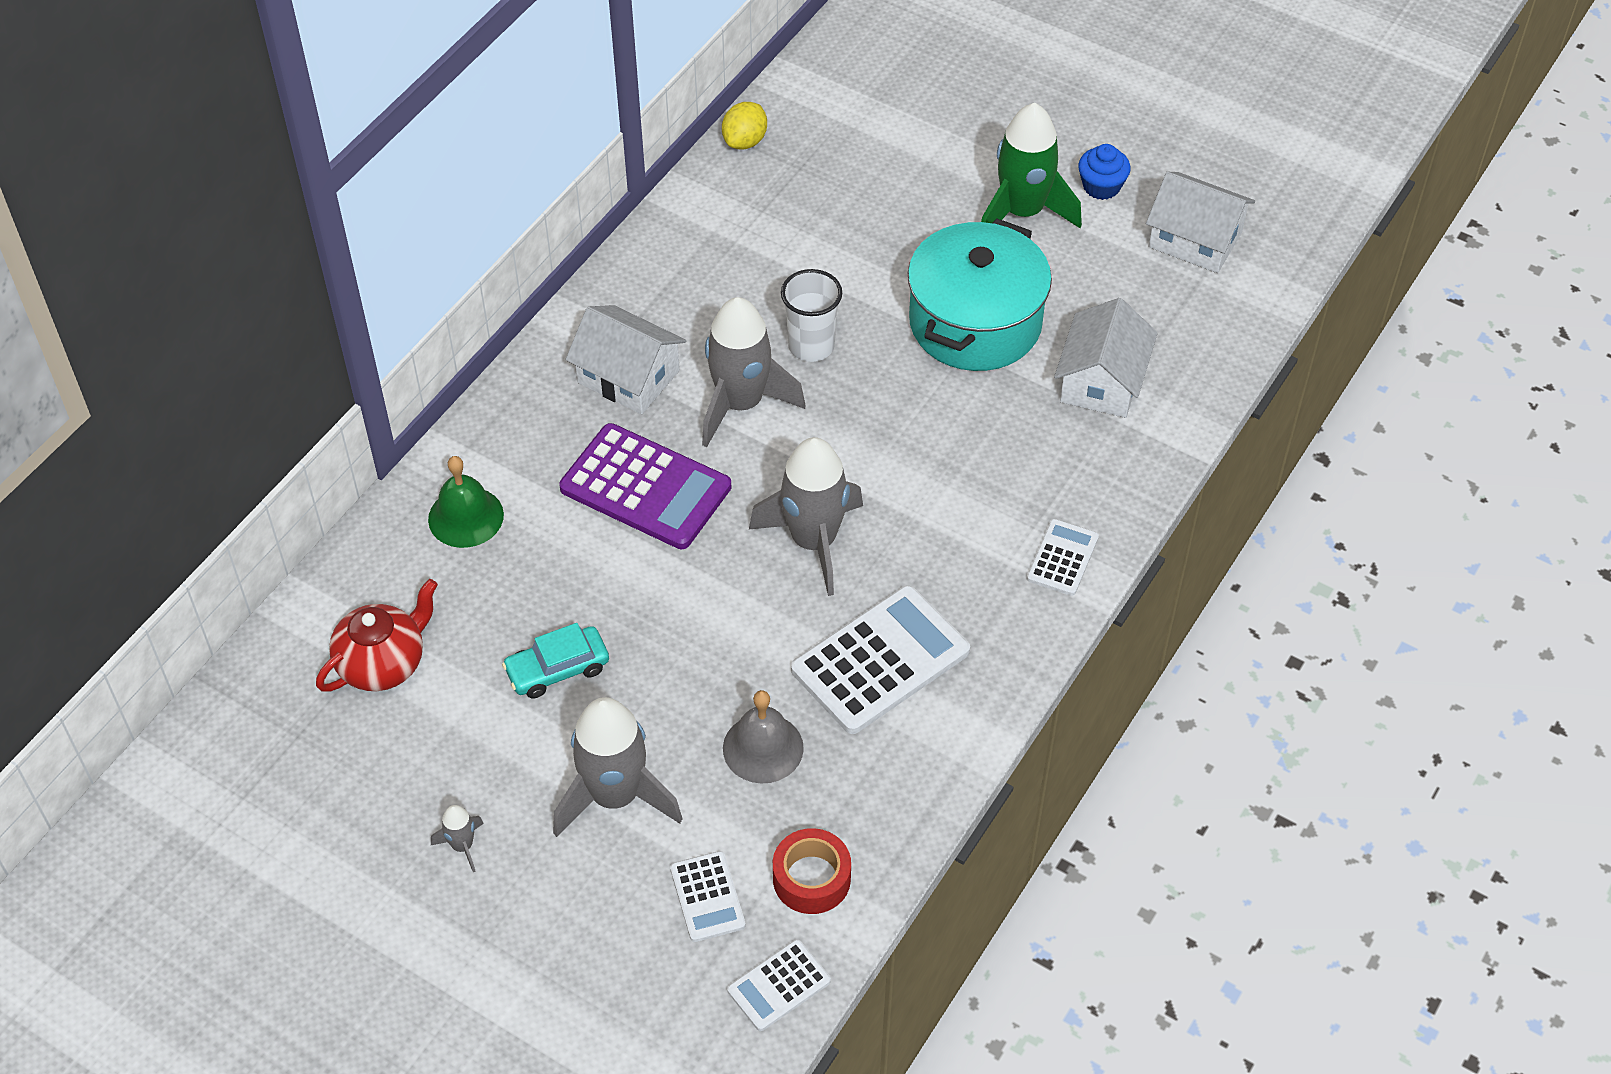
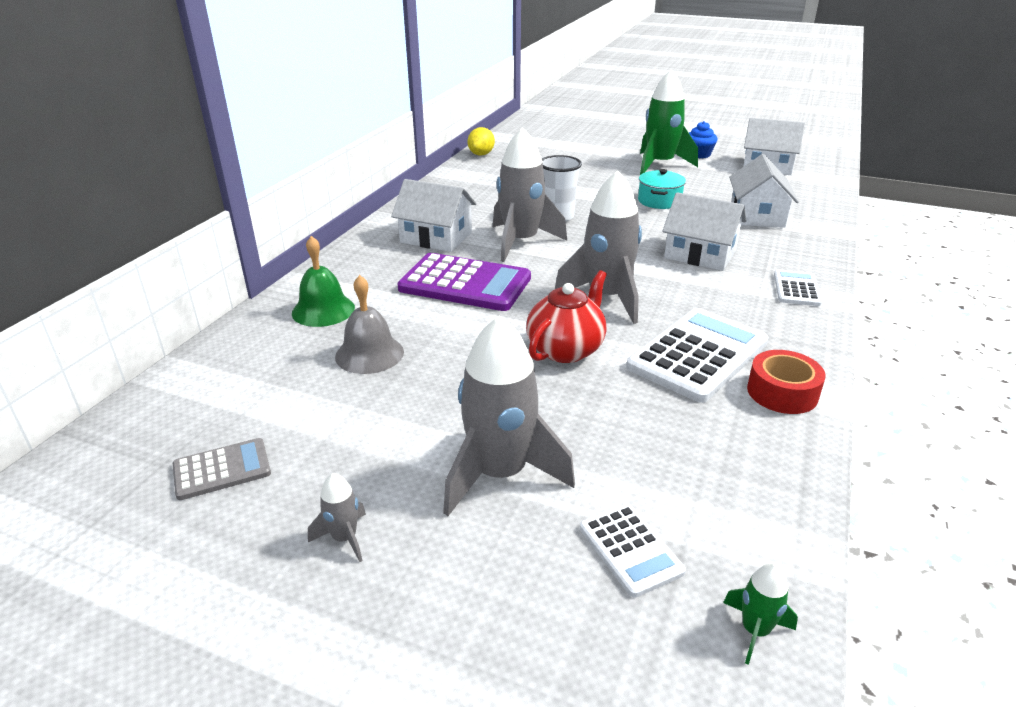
camera: 10 degrees left, 20 degrees down
red teapot [316,579,438,692] -> red teapot moved to [526,270,607,363]
turquoise car [502,623,609,699] -> none
grey bell [723,690,804,784] -> grey bell moved to [335,275,404,374]
white calculator [727,939,831,1031] -> green rocket [723,563,798,665]
red tape [773,828,851,914] -> red tape moved to [747,350,826,414]
turquoise pot [908,219,1052,371] -> turquoise pot [638,169,686,209], size x0.49
none -> grey calculator [173,438,271,500]
none -> white house [662,192,746,271]

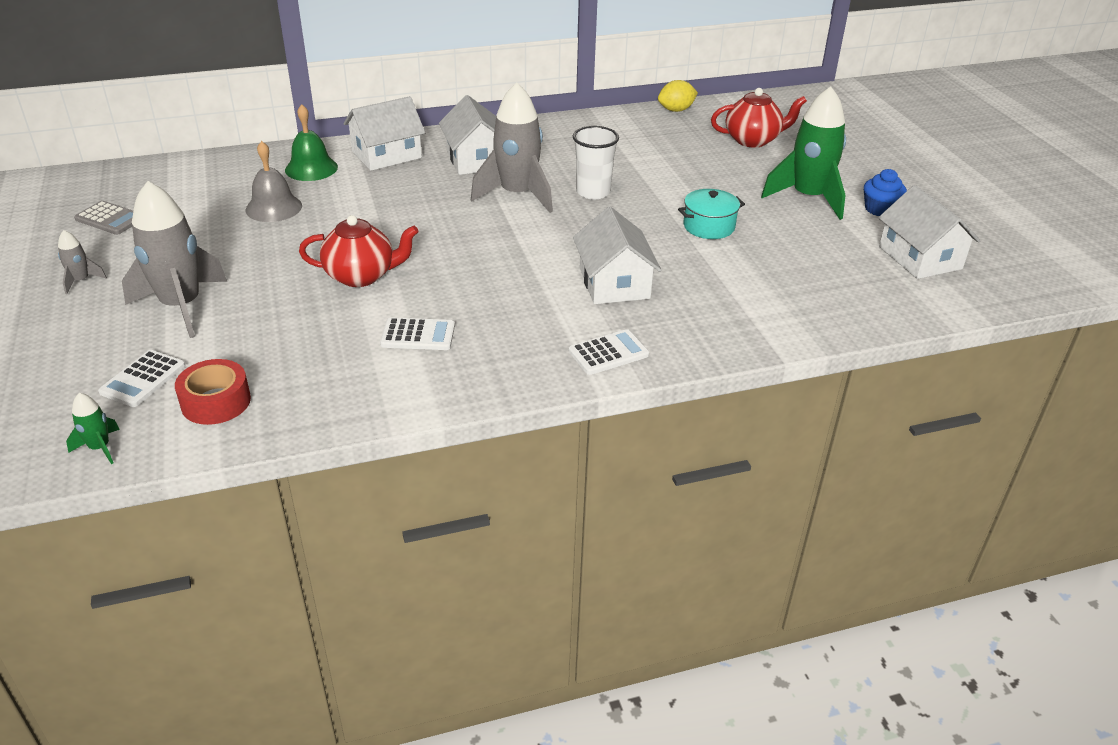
camera: 50 degrees right, 5 degrees up
purple calculator [397,253,531,311] -> none
grey rocket [554,170,642,324] -> none
white calculator [626,308,769,403] -> white calculator [380,318,455,350], size x0.52
white house [729,154,799,228] -> white house moved to [344,96,425,171]
red tape [747,350,826,414] -> red tape moved to [175,359,251,425]
none -> red teapot [711,88,807,148]

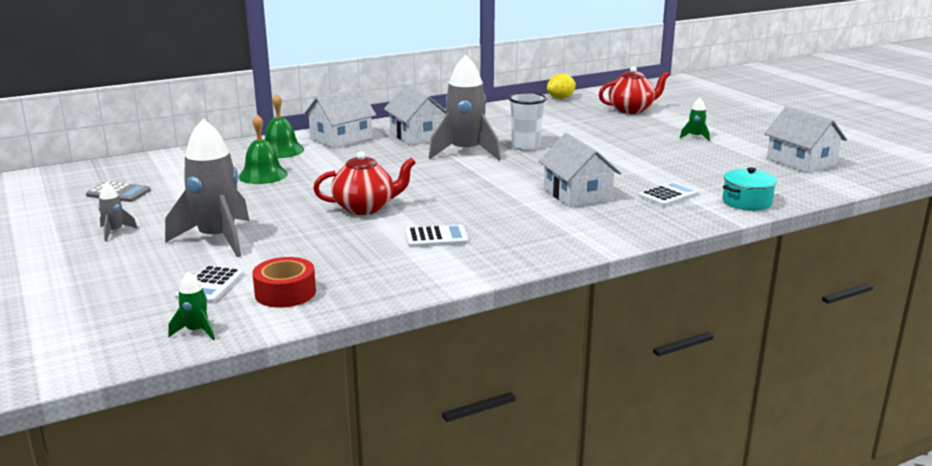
camera: 10 degrees left, 15 degrees down
grey bell [245,141,302,222] -> green bell [238,114,288,184]
white calculator [569,329,649,375] -> white calculator moved to [639,182,699,206]
turquoise pot [678,189,745,239] -> turquoise pot moved to [723,167,777,211]
green rocket [761,86,846,220] -> green rocket [680,98,710,141], size x0.44
blue cupcake [864,169,907,216] -> none

